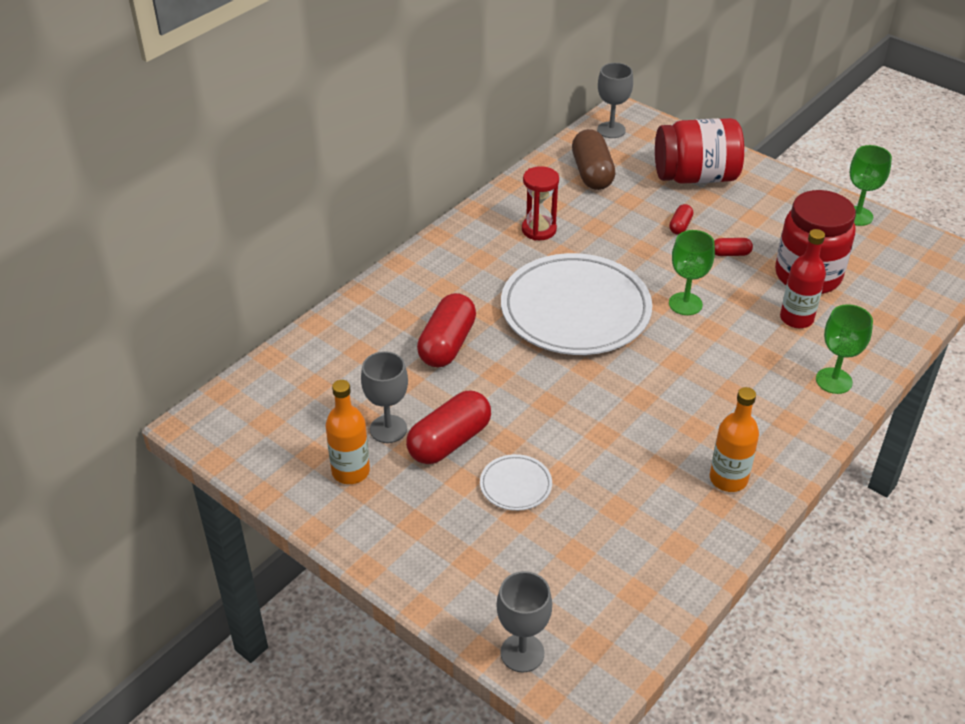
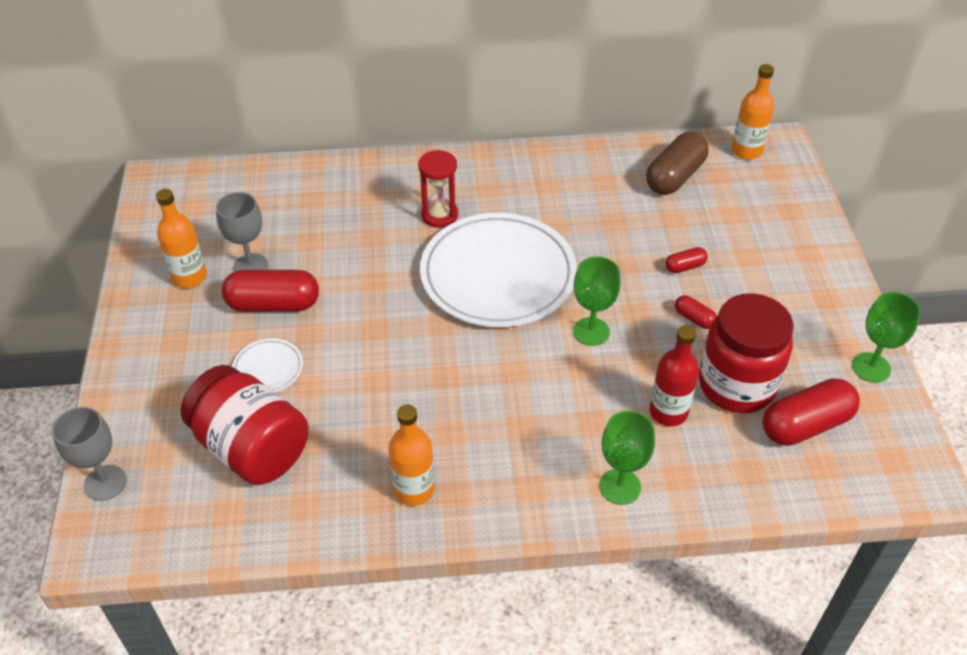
camera: 45 degrees right, 5 degrees up
red capsule [417,293,476,367] -> red capsule moved to [762,378,860,446]
red hourglass [522,166,559,241] -> red hourglass moved to [418,150,458,228]
grey goblet [597,63,633,138] -> orange bottle [731,64,774,160]
red jar [655,118,744,184] -> red jar moved to [181,365,309,485]

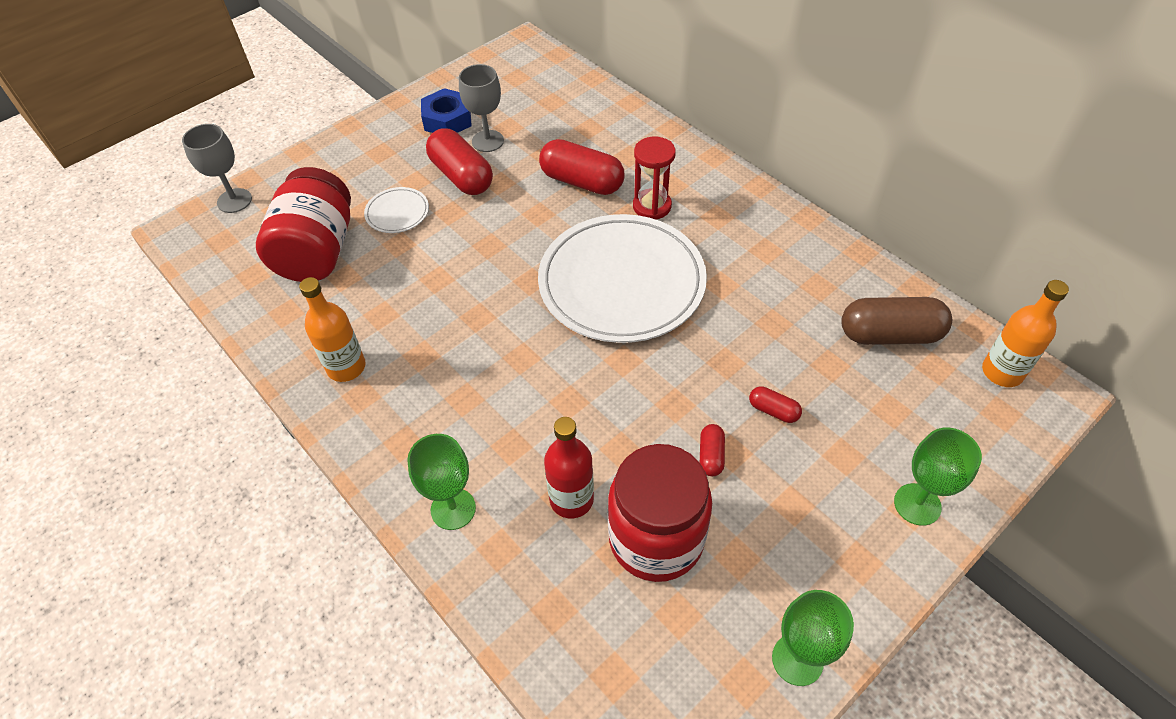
camera: 55 degrees right, 5 degrees up
orange bottle [156,189,207,288] -> blue nut [421,88,472,133]
green goblet [573,256,621,346] -> green goblet moved to [894,428,982,526]
red capsule [762,378,860,446] -> red capsule moved to [539,139,624,195]

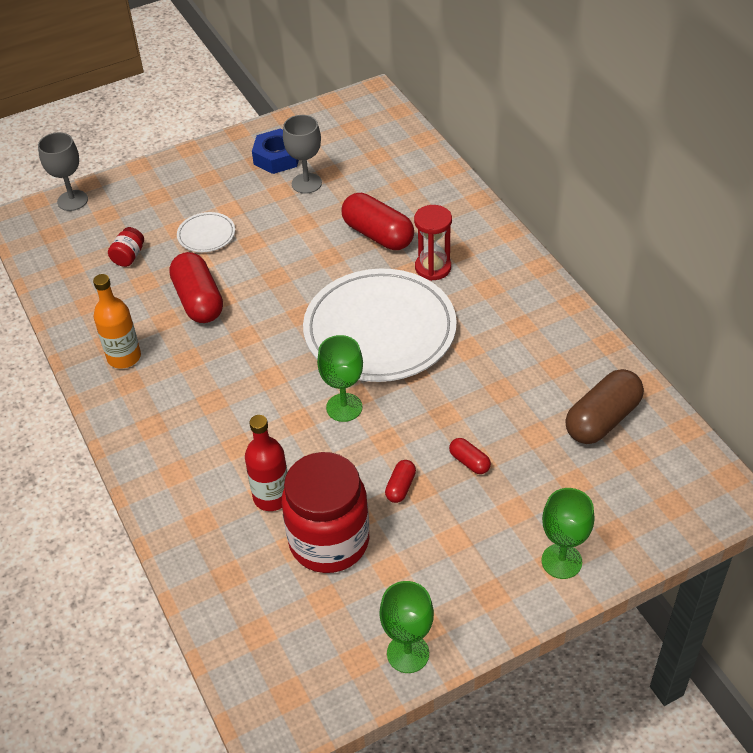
camera: 15 degrees right, 5 degrees down
red jar [256,167,351,282] -> red jar [108,227,144,267], size x0.40
green goblet [407,434,476,530] -> green goblet moved to [317,335,363,422]
red capsule [426,128,493,195] -> red capsule moved to [169,252,223,323]
brown capsule [841,297,952,345] -> brown capsule turned 60 degrees counterclockwise [565,369,644,444]
orange bottle [982,280,1069,387] -> none

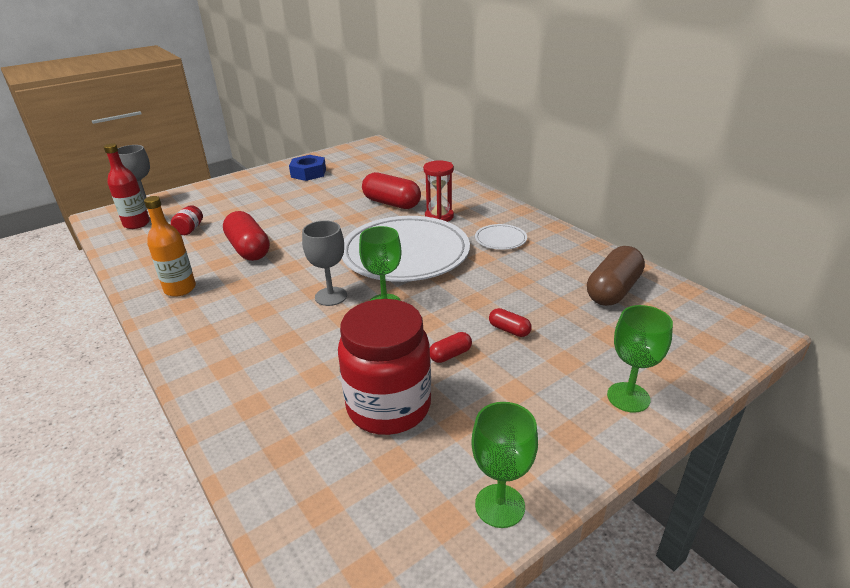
camera: 10 degrees left, 15 degrees down
white plate [177,212,235,252] -> white plate moved to [475,224,527,250]
red bottle [245,415,288,511] -> red bottle moved to [104,143,150,229]
grey goblet [283,115,322,194] -> grey goblet moved to [302,220,347,306]
red capsule [385,460,416,503] -> red capsule turned 45 degrees clockwise [430,332,472,363]

